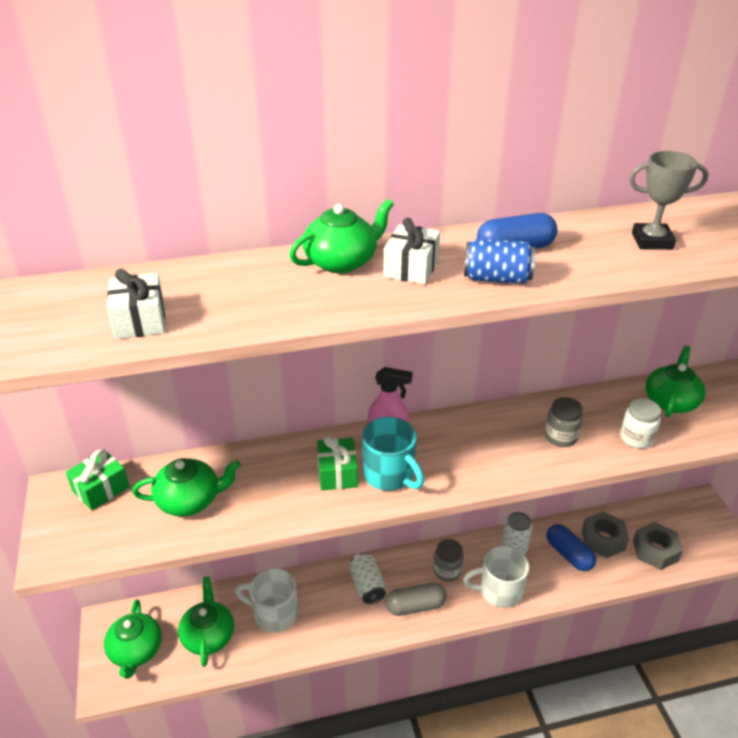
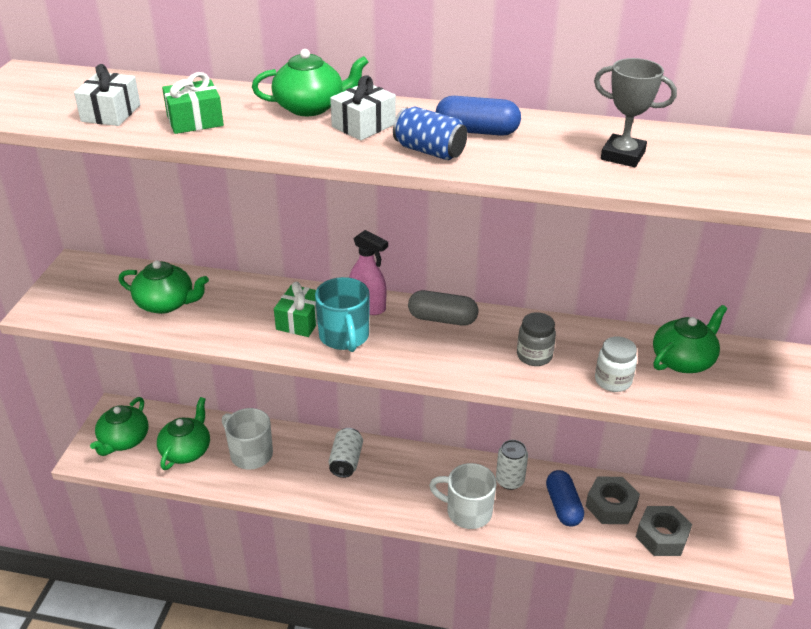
camera: 25 degrees right, 0 degrees up
green gift [65,449,130,511] -> green gift moved to [162,72,224,134]
grey capsule [385,583,446,616] -> grey capsule moved to [408,290,478,326]
grey jar [433,539,464,582] -> none

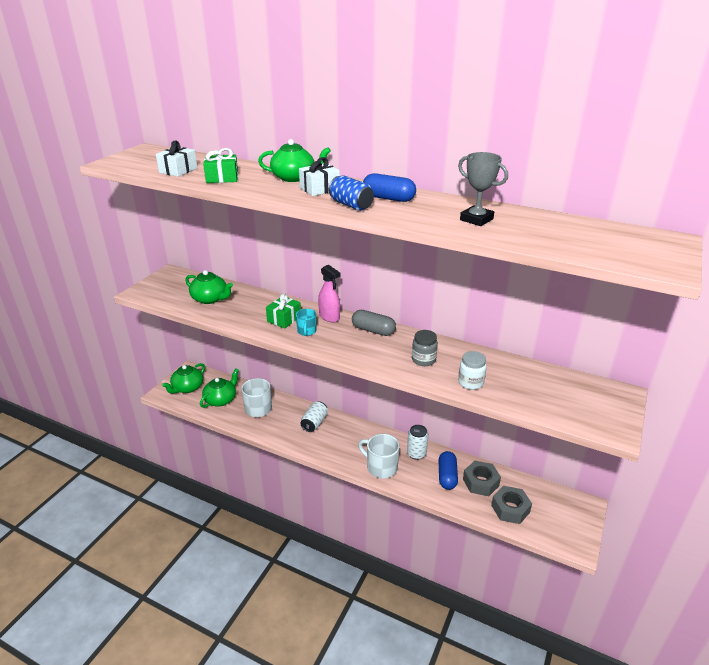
camera: 15 degrees right, 5 degrees down
turquoise mug [315,277,370,352] -> turquoise mug [296,309,317,336], size x0.59
green teapot [653,305,727,373] -> none

